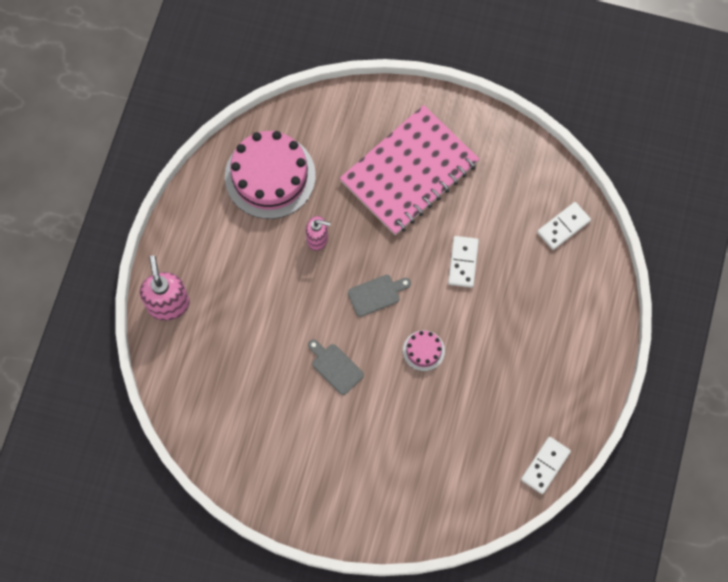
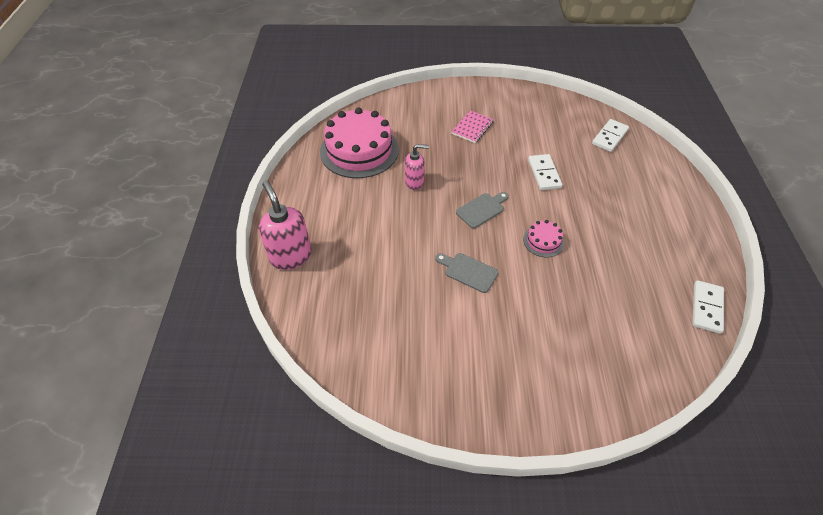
camera: 15 degrees left, 20 degrees down
pink notebook [340,105,479,235] -> pink notebook [451,110,494,143], size x0.41

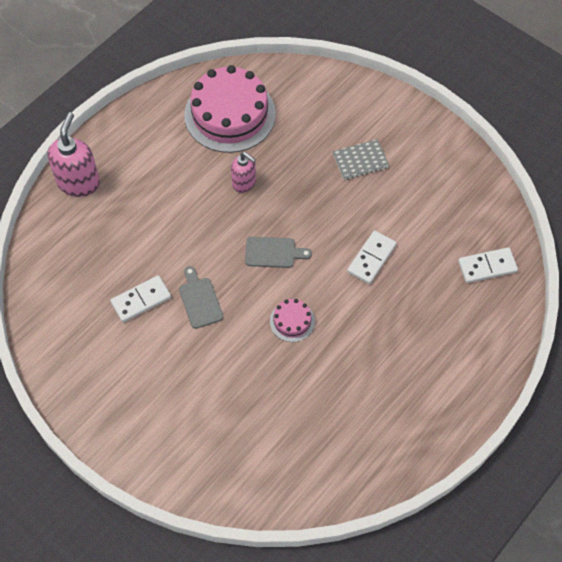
camera: 40 degrees right, 10 degrees up
pink notebook [451,110,494,143] -> grey notebook [332,139,389,180]
white domino [692,280,724,334] -> white domino moved to [110,275,171,322]

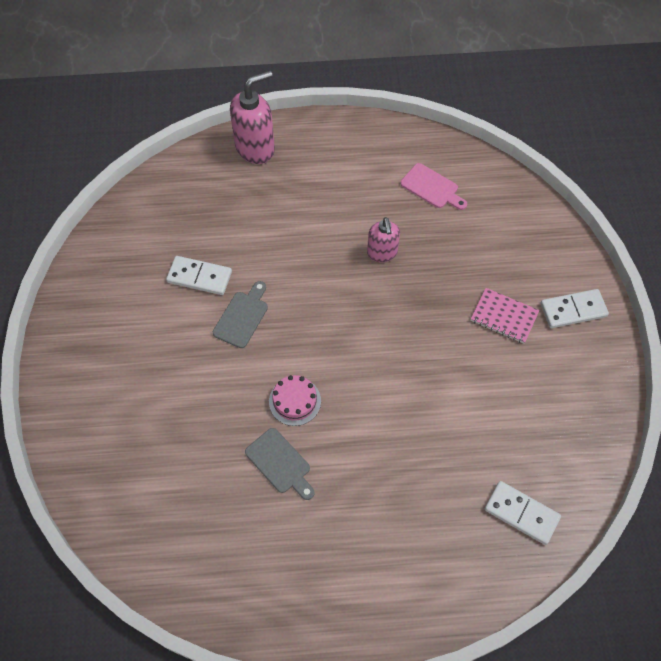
camera: 45 degrees right, 0 degrees up
pink cake [184,65,276,153] -> pink cutting board [401,163,467,210]
grey cutting board [245,237,312,268] -> grey cutting board moved to [245,428,315,500]
grey notebook [332,139,389,180] -> pink notebook [471,288,539,343]
white domino [347,231,396,284] -> white domino moved to [541,289,609,328]

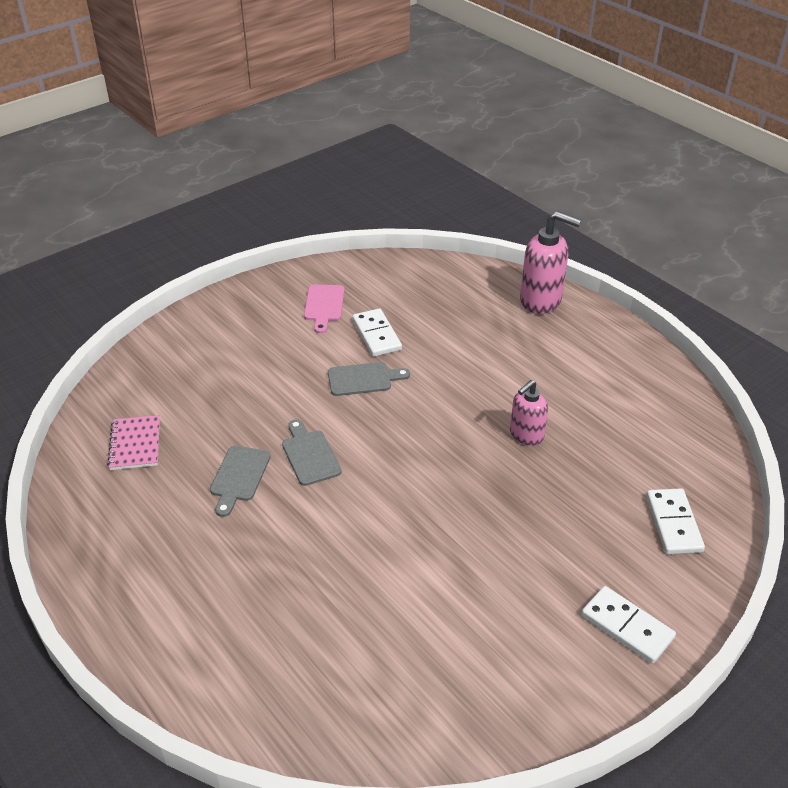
camera: 55 degrees right, 20 degrees down
pink cake [269,375,321,426] -> grey cutting board [282,419,342,486]
pink cutting board [401,163,467,210] -> pink cutting board moved to [304,285,344,333]
pink notebook [471,288,539,343] -> pink notebook moved to [107,415,160,470]
white domino [485,481,561,545] -> white domino moved to [646,488,705,554]

